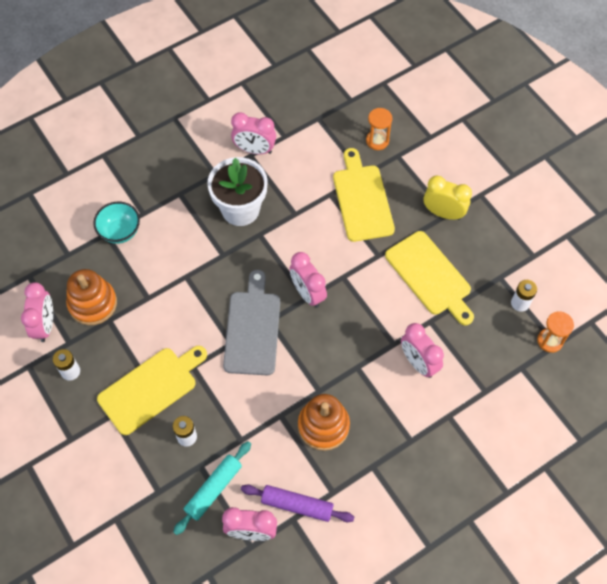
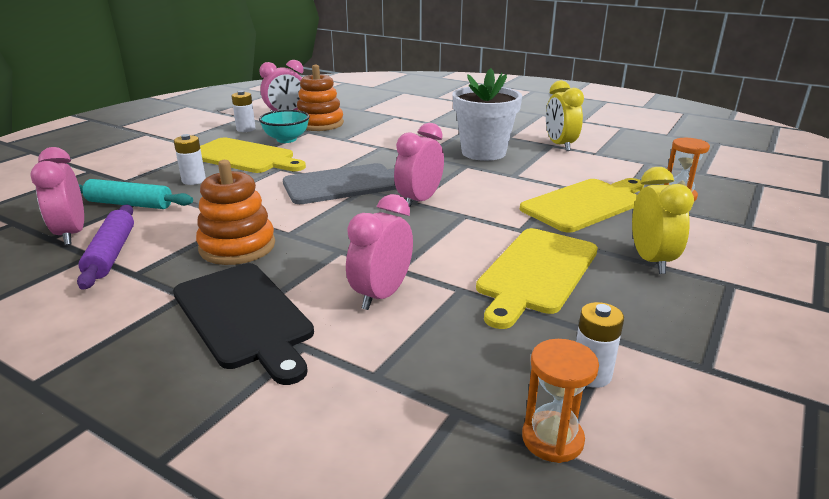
camera: 65 degrees right, 35 degrees down
turquoise bowl [93,202,140,244] -> turquoise bowl moved to [259,110,310,143]
pink clock [231,113,276,154] -> yellow clock [546,80,584,151]
none -> black cutting board [173,263,314,385]

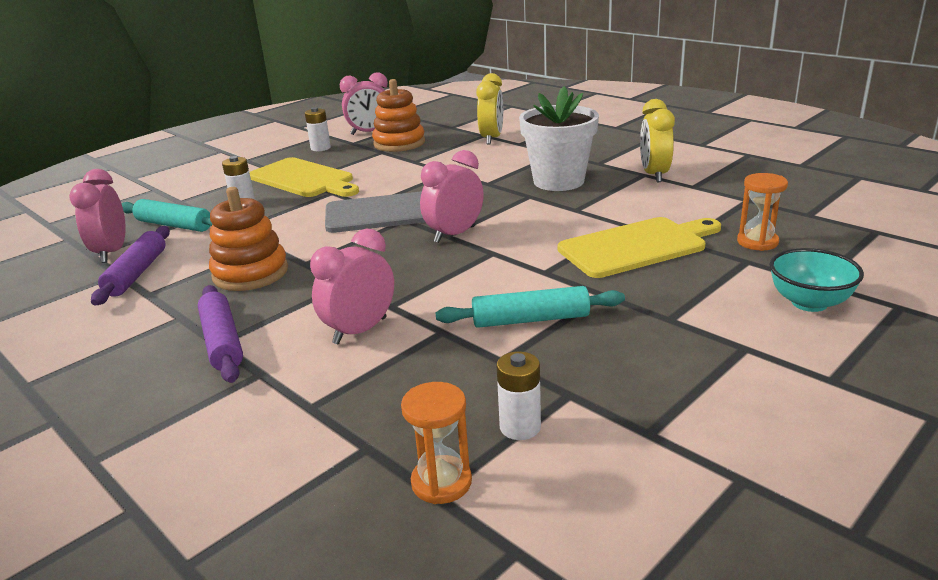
camera: 15 degrees right, 0 degrees up
black cutting board [173,263,314,385] -> purple rolling pin [198,285,243,383]
turquoise bowl [259,110,310,143] -> turquoise bowl moved to [769,248,864,312]
yellow cutting board [476,228,598,329] -> turquoise rolling pin [435,286,625,328]
yellow clock [632,167,694,274] -> yellow clock moved to [476,73,503,145]

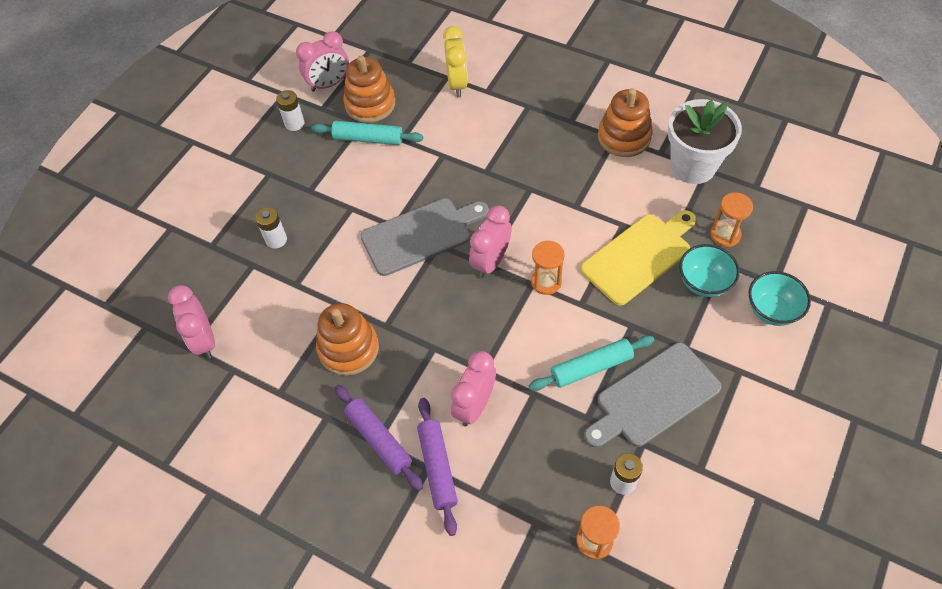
camera: 15 degrees left, 30 degrees up
purple rolling pin [91,226,170,305] -> purple rolling pin moved to [417,398,458,536]
turquoise rolling pin [122,199,213,232] -> turquoise rolling pin moved to [311,121,423,145]
yellow cutting board [249,157,359,197] -> none
white flower pot [519,86,599,191] -> white flower pot moved to [668,99,742,184]
yellow clock [640,99,675,182] -> orange stacking toy [598,88,653,157]
none -> orange hourglass [531,241,565,295]
none -> grey cutting board [584,343,721,448]
none -> turquoise bowl [679,244,740,297]

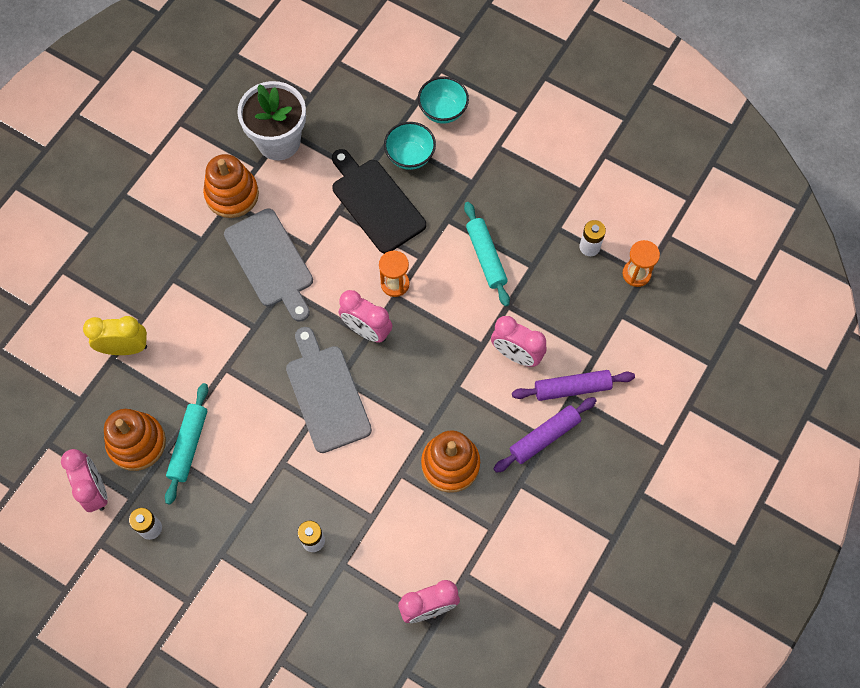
camera: 90 degrees left, 10 degrees up
yellow cutting board [580,210,696,305] -> black cutting board [332,149,426,254]
grey cutting board [584,343,721,448] -> grey cutting board moved to [224,208,313,322]
orange hourglass [710,192,753,247] -> none

